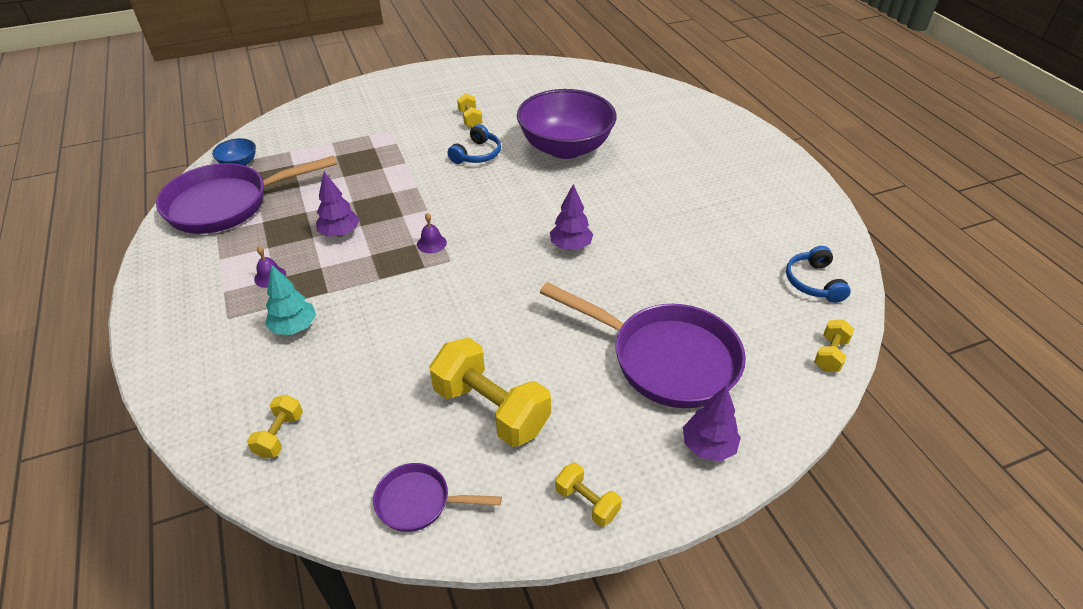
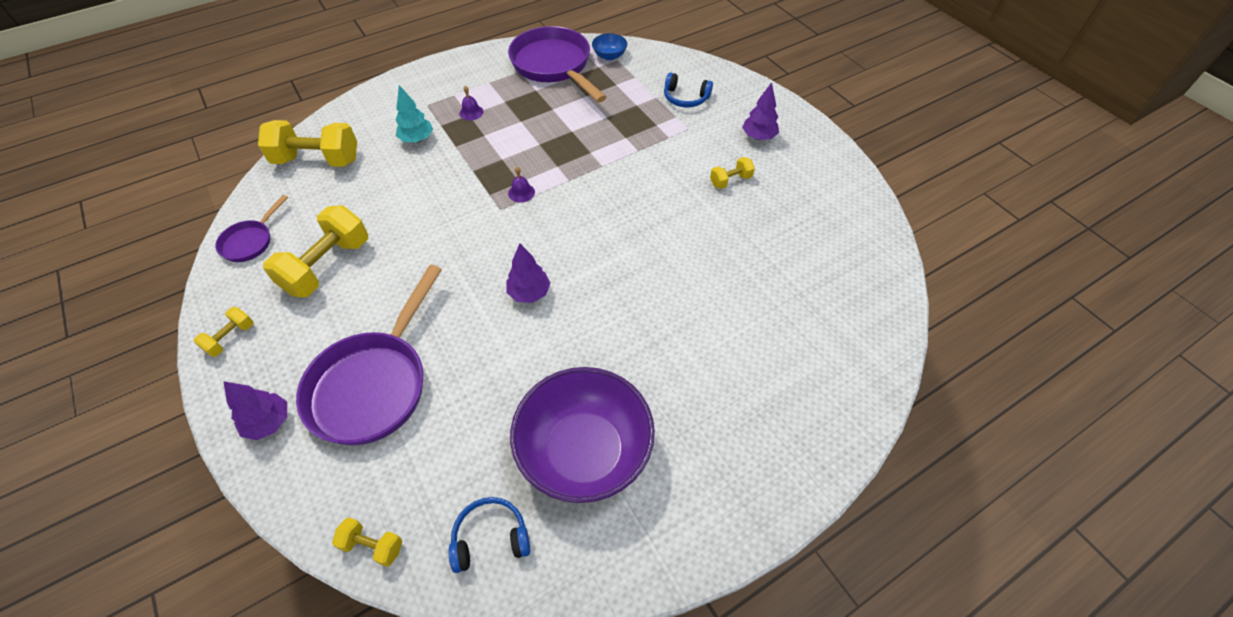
camera: 80 degrees right, 10 degrees up
yellow dumbbell [247,395,303,459] -> yellow dumbbell [258,120,357,167], size x2.04
purple tree [316,172,359,237] -> purple tree moved to [742,82,779,140]
purple pan [373,463,502,532] -> purple pan turned 150 degrees counterclockwise [215,195,288,262]
blue headphones [447,124,501,164] -> blue headphones moved to [664,72,713,107]
purple bowl [517,89,617,159] -> purple bowl moved to [510,367,655,503]

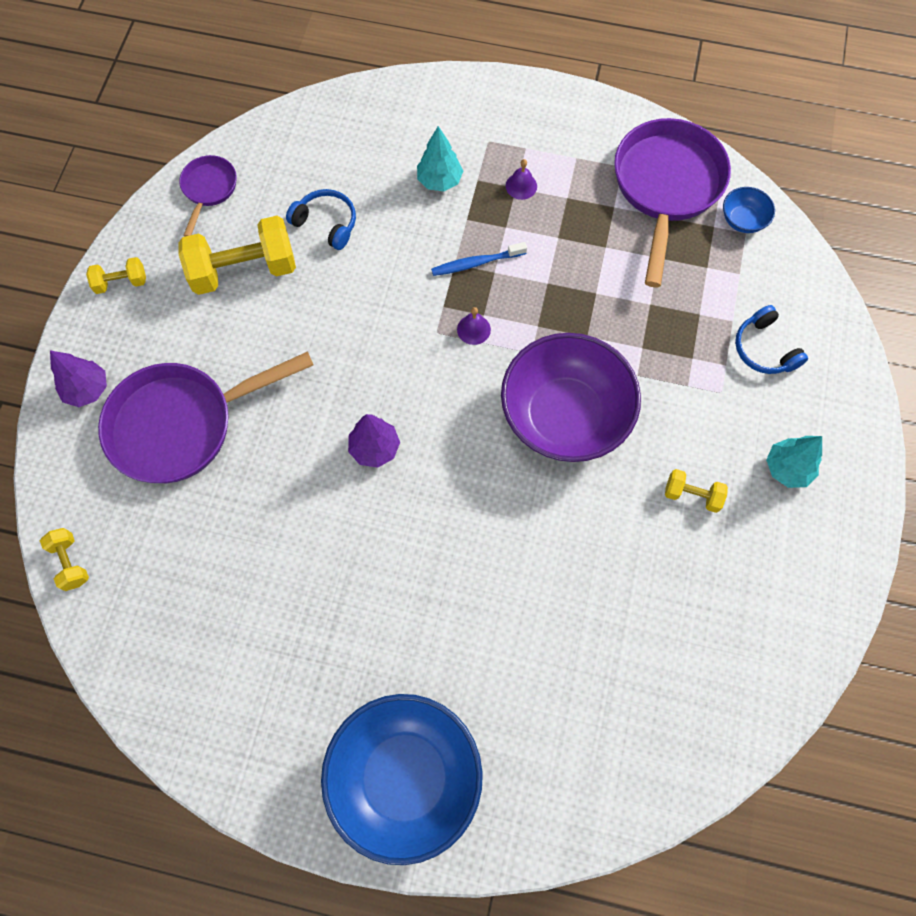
camera: 45 degrees right, 15 degrees up
purple pan [215,195,288,262] -> purple pan turned 120 degrees clockwise [179,155,237,237]
yellow dumbbell [258,120,357,167] -> none
blue headphones [449,497,531,573] -> blue headphones moved to [286,189,356,250]
purple bowl [510,367,655,503] -> purple bowl moved to [501,333,641,462]
purple tree [742,82,779,140] -> turquoise tree [766,436,822,488]
none -> blue bowl [321,694,483,865]
none -> blue toothbrush [431,242,527,276]

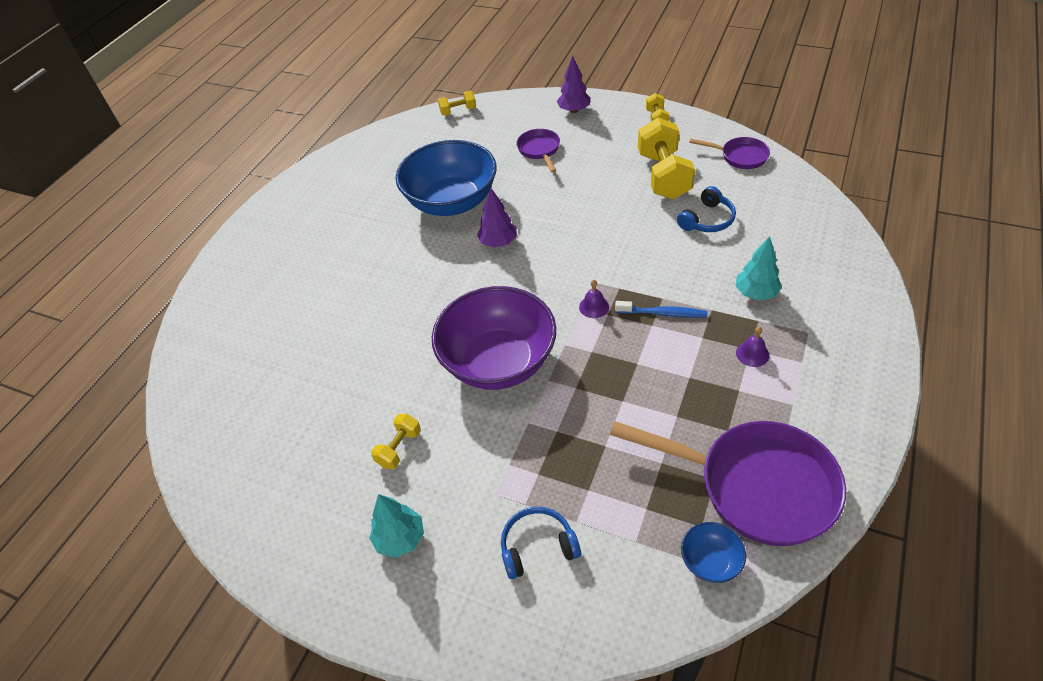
camera: 105 degrees right, 20 degrees down
purple pan [98,351,313,483] -> purple pan [517,129,560,173], size x0.49
blue bowl [321,694,483,865] -> blue bowl moved to [395,140,497,216]
blue toothbrush [431,242,527,276] -> blue toothbrush turned 105 degrees clockwise [615,301,707,318]

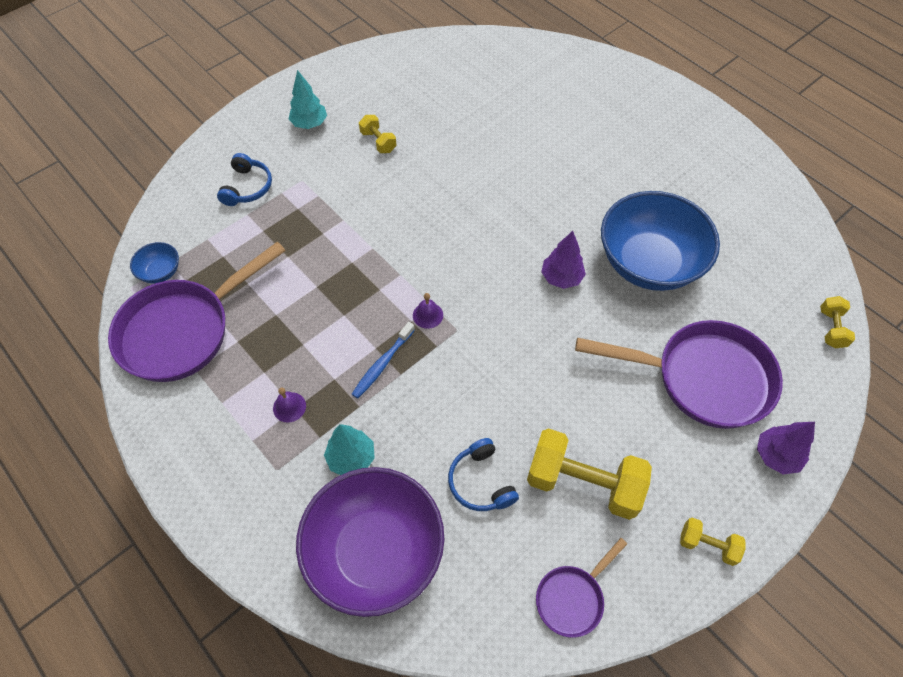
camera: 110 degrees right, 10 degrees up
purple bowl [432,286,556,390] -> purple bowl moved to [296,467,445,617]
purple pan [517,129,560,173] -> purple pan [575,320,783,429], size x2.02

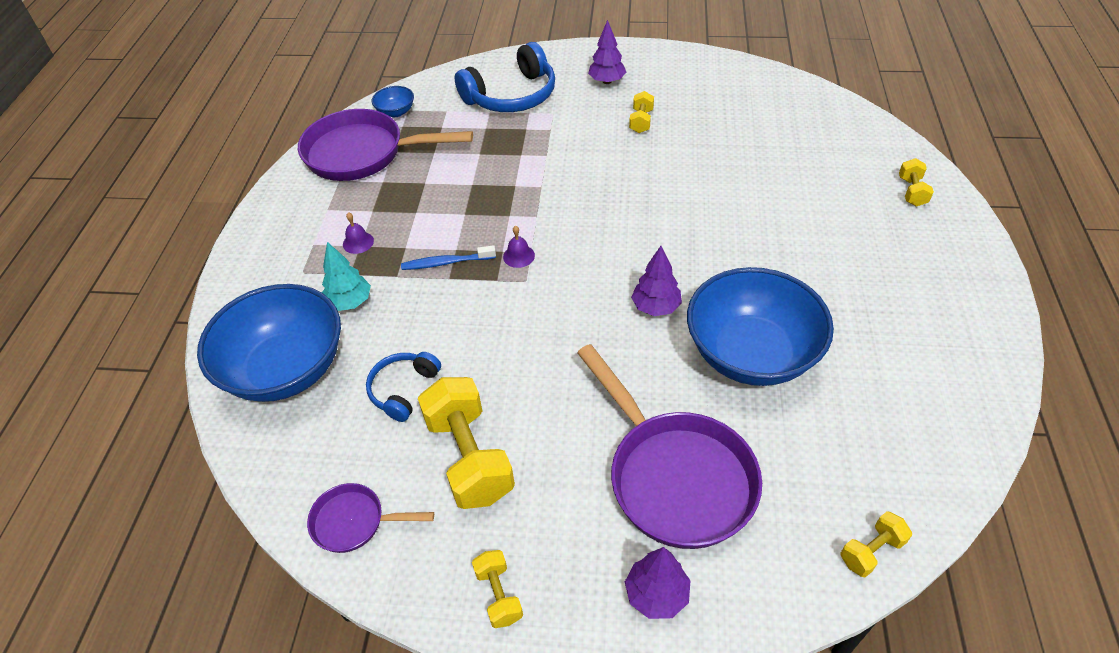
camera: 50 degrees right, 10 degrees down
blue headphones [217,153,272,206] -> blue headphones [454,42,555,112], size x1.78
turquoise tree [289,70,327,129] -> purple tree [588,20,626,84]
purple bowl [296,467,445,617] -> blue bowl [197,284,341,402]
none -> yellow dumbbell [899,158,934,206]

